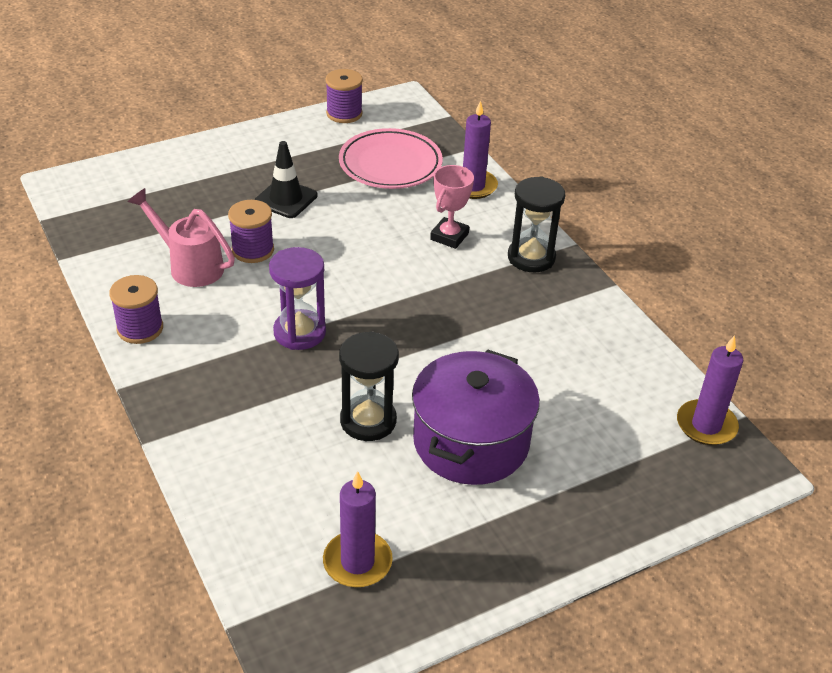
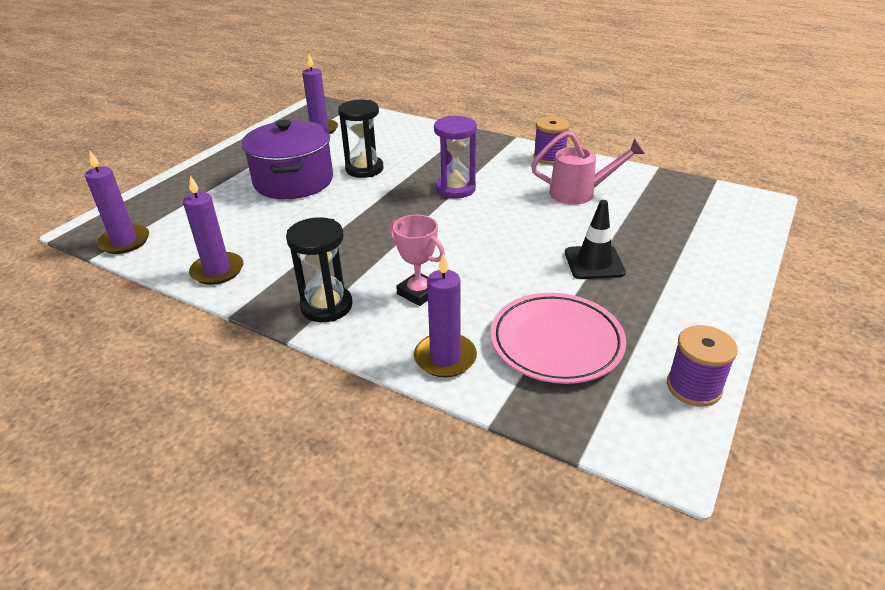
camera: 150 degrees right, 5 degrees down
purple spool [228,200,274,263] -> none
pink trophy [430,165,474,249] -> pink trophy turned 45 degrees counterclockwise [389,215,445,306]
none -> purple candle [183,176,243,285]

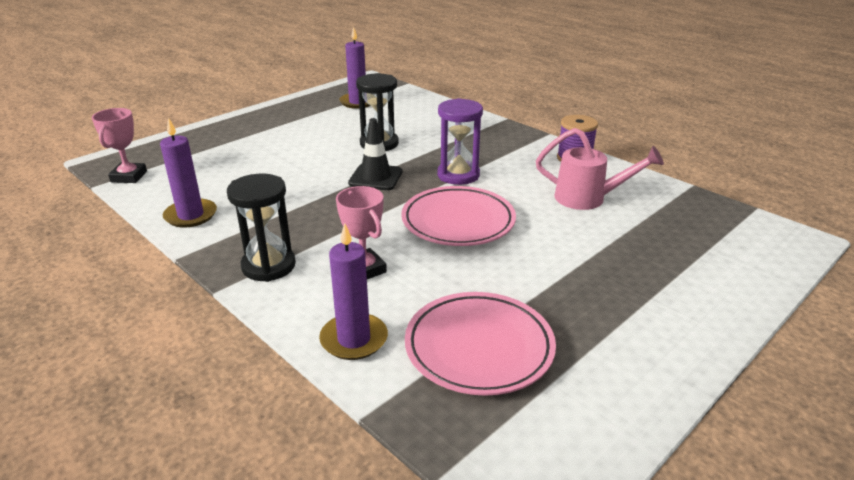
camera: 15 degrees right, 5 degrees down
purple candle [85,151,149,254] -> pink trophy [92,108,147,183]
purple pot [242,120,333,199] -> none
black traffic cone [565,200,626,279] -> black traffic cone moved to [348,118,402,190]
purple spool [667,325,738,407] -> none
none -> pink plate [401,186,516,246]

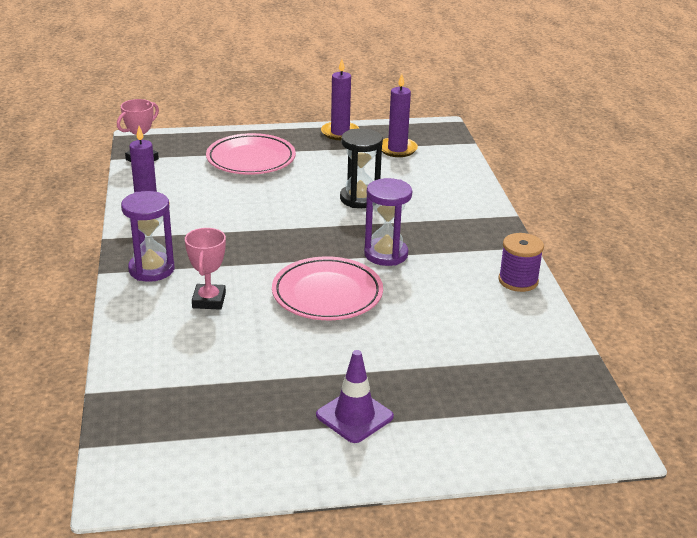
camera: 35 degrees right, 0 degrees up
black hourglass [227,174,296,282] -> purple hourglass [121,191,175,282]
purple candle [319,223,388,360] -> purple candle moved to [321,59,359,140]
black traffic cone [348,118,402,190] -> none
pink plate [405,292,556,396] -> pink plate moved to [206,133,296,175]
pink watering can [536,128,664,210] -> none
none -> purple traffic cone [316,350,394,443]

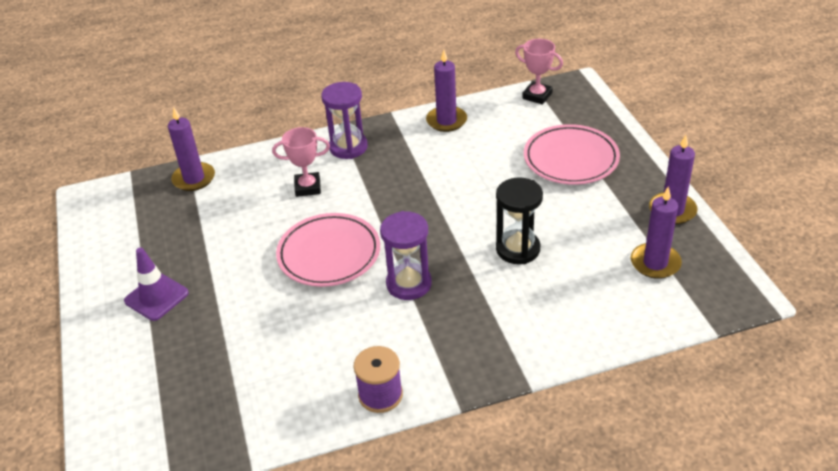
camera: 85 degrees right, 10 degrees up
none -> purple candle [168,107,215,191]

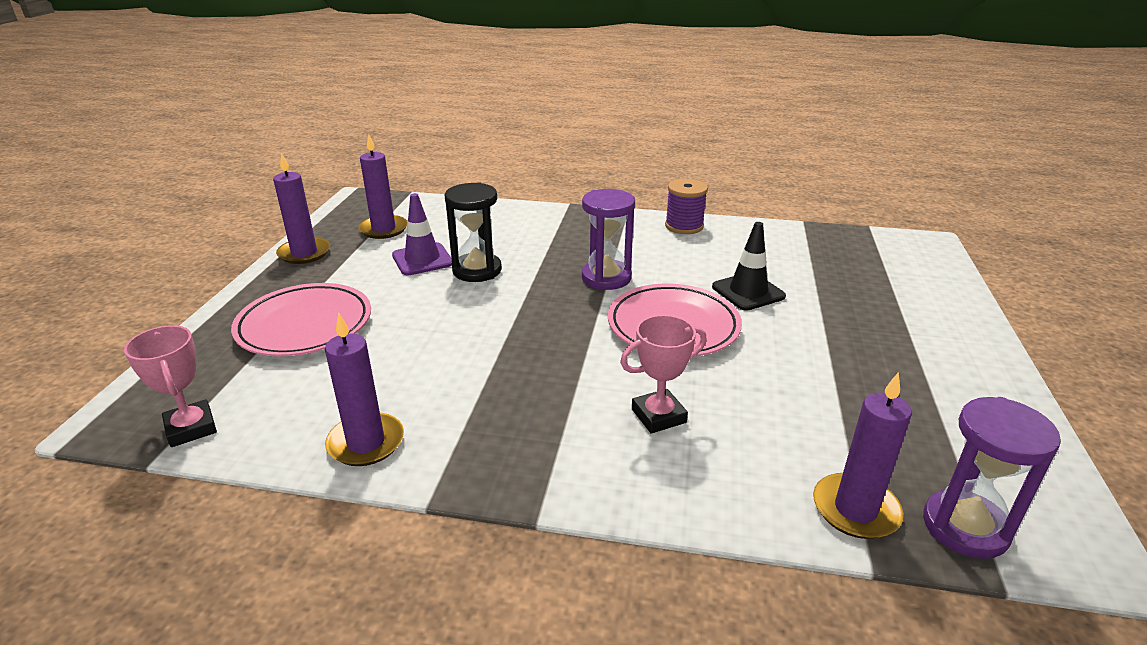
camera: 155 degrees left, 10 degrees down
purple traffic cone [124,247,189,321] -> purple traffic cone moved to [392,193,452,275]
pink trophy [272,127,330,197] -> pink trophy turned 45 degrees counterclockwise [620,315,707,433]
purple hourglass [321,82,368,159] -> purple hourglass moved to [923,397,1061,559]
none -> black traffic cone [712,222,786,310]

